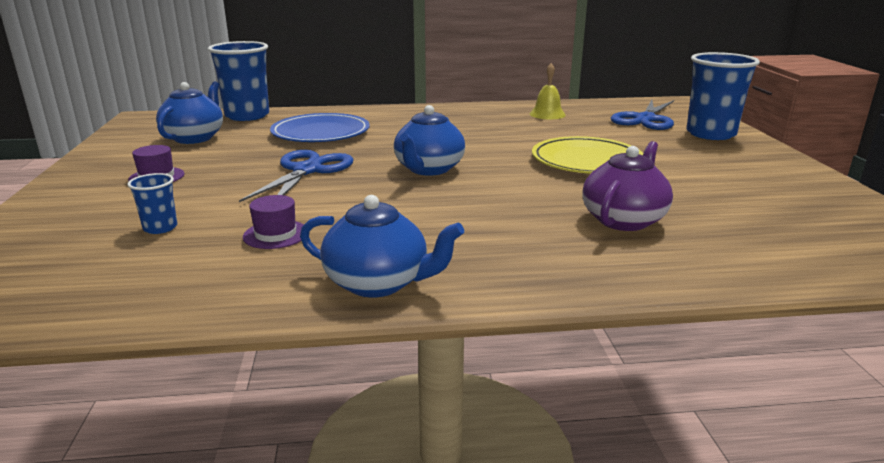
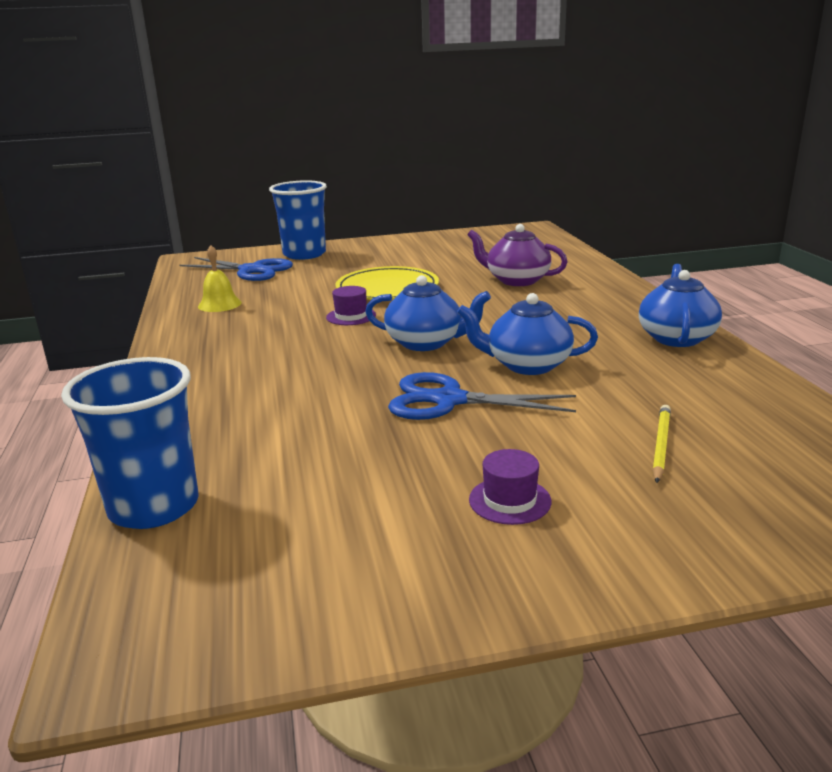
camera: 95 degrees left, 0 degrees up
blue cup [127,173,177,234] -> yellow pencil [652,405,671,483]
blue teapot [156,81,223,144] -> blue teapot moved to [457,293,598,375]
purple hat [243,195,304,249] -> purple hat moved to [326,286,376,325]
blue plate [270,113,370,142] -> none

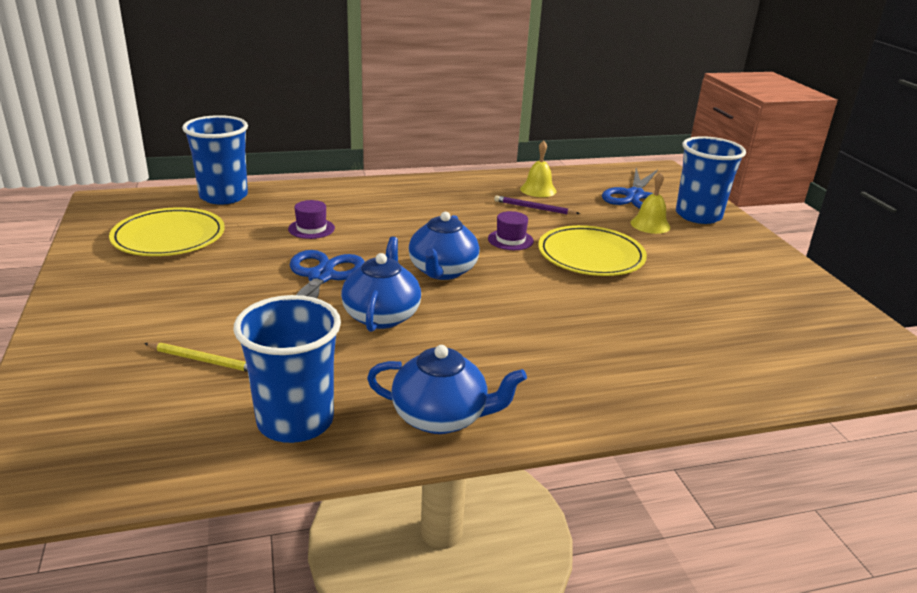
camera: 85 degrees right, 5 degrees up
purple teapot [467,224,568,286] -> none
purple hat [469,449,551,525] -> purple hat moved to [288,200,335,239]
none -> yellow plate [109,207,225,256]
none -> blue cup [233,295,341,443]
none -> purple pencil [494,195,580,215]
none -> yellow bell [630,172,670,234]

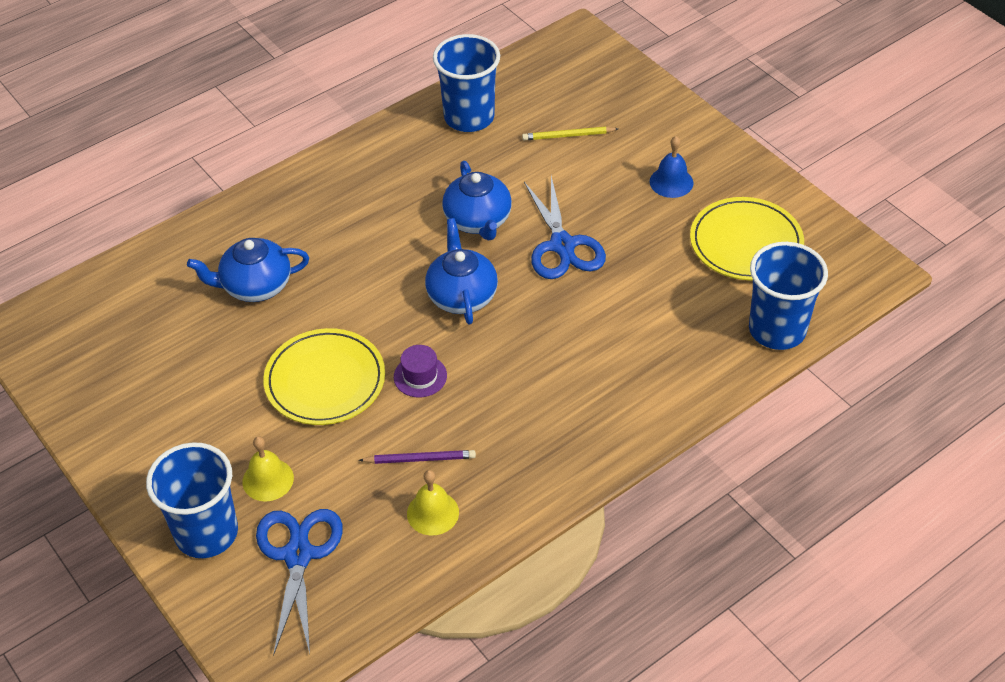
camera: 160 degrees right, 20 degrees up
purple hat [288,200,335,239] -> none
blue teapot [367,345,527,434] -> blue teapot moved to [187,238,309,302]
none -> blue bell [650,136,693,198]

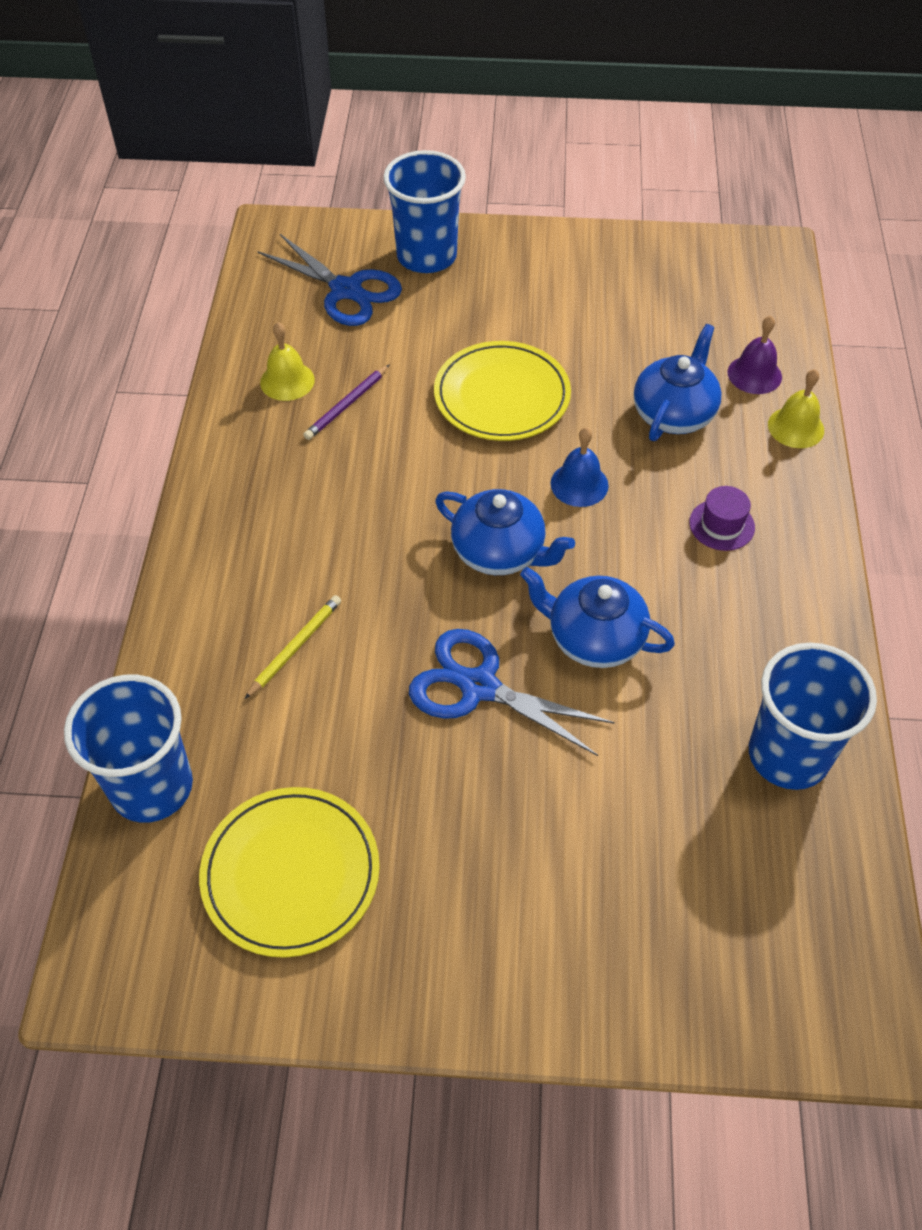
camera: 130 degrees right, 5 degrees up
yellow bell [242,437,294,501] -> yellow bell moved to [768,369,824,448]
purple hat [394,345,447,397] -> purple hat moved to [689,486,755,551]
yellow pencil [522,127,618,140] -> yellow pencil moved to [245,595,341,699]
blue bell [650,136,693,198] -> blue bell moved to [550,427,609,507]
none -> purple bell [728,316,782,394]

